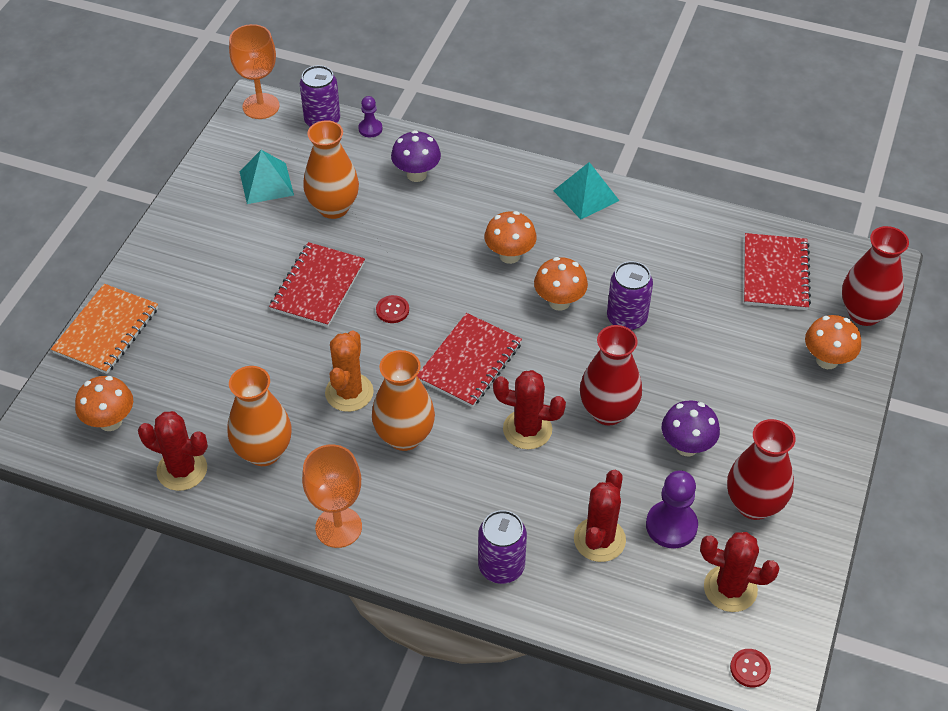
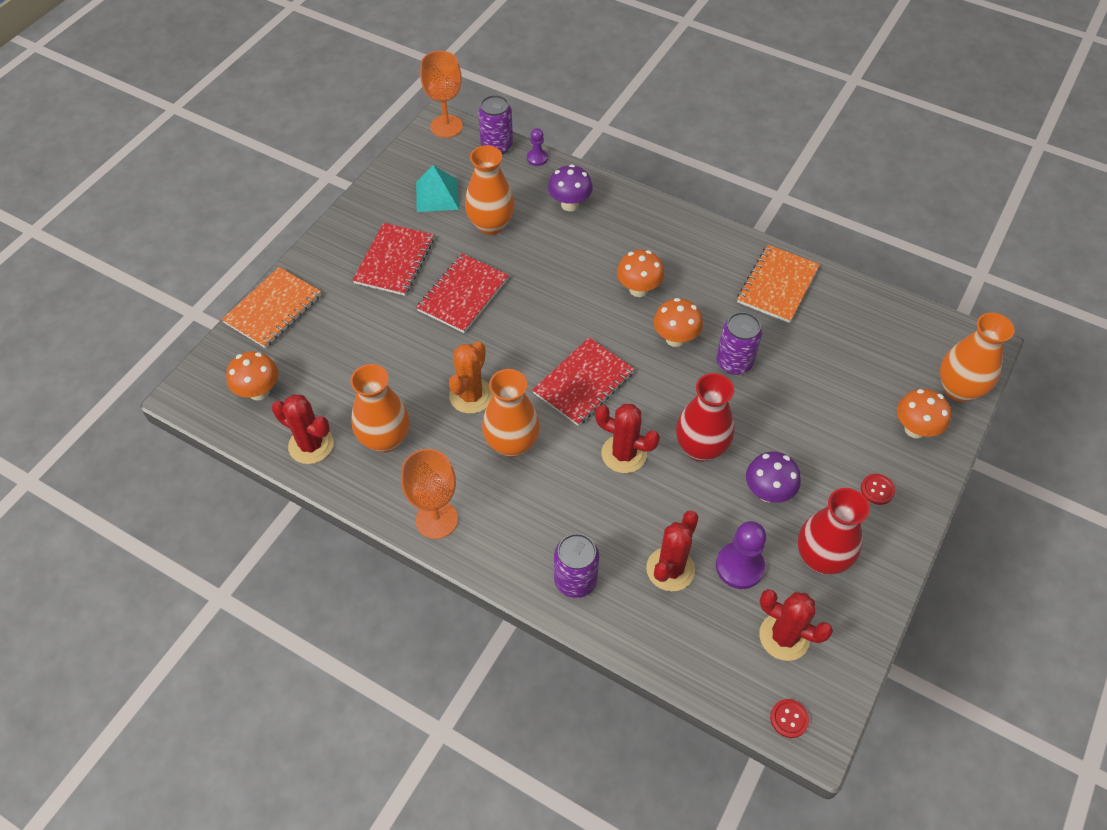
camera: 10 degrees right, 5 degrees up
red button [376,295,409,323] -> red button moved to [861,474,895,505]
turquoise pyramid [553,162,619,219] -> none
red notebook [744,233,811,310] -> red notebook moved to [353,223,434,296]
red vase [842,226,909,326] -> orange vase [940,313,1015,402]
none -> orange notebook [737,245,820,323]

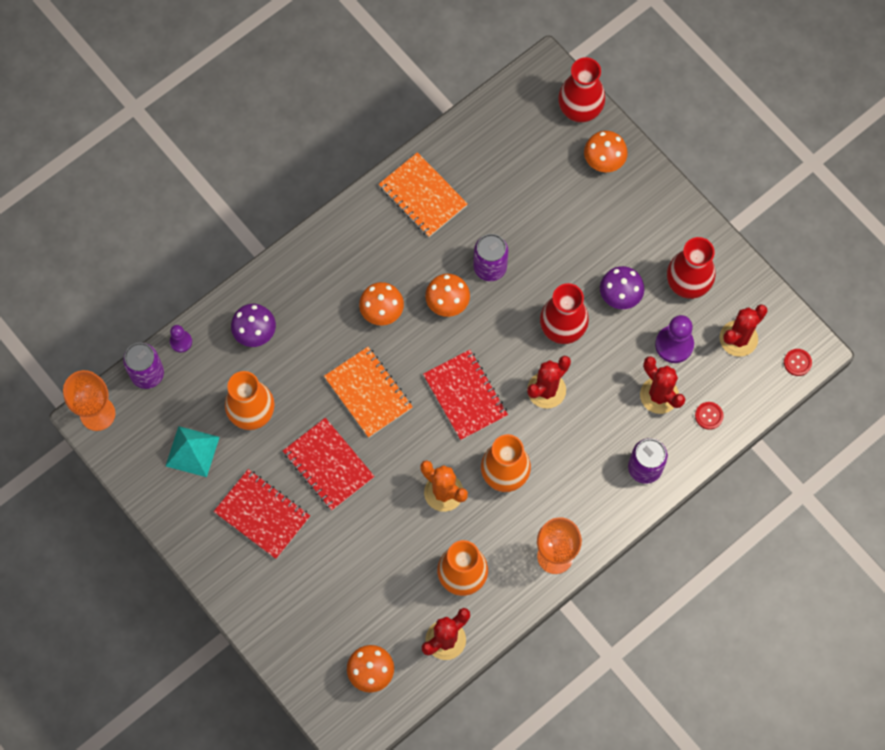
camera: 70 degrees left, 15 degrees up
orange notebook [222,267,321,348] -> orange notebook moved to [324,347,413,438]
red button [861,474,895,505] -> red button moved to [695,402,724,430]
orange vase [940,313,1015,402] -> red vase [558,57,605,123]

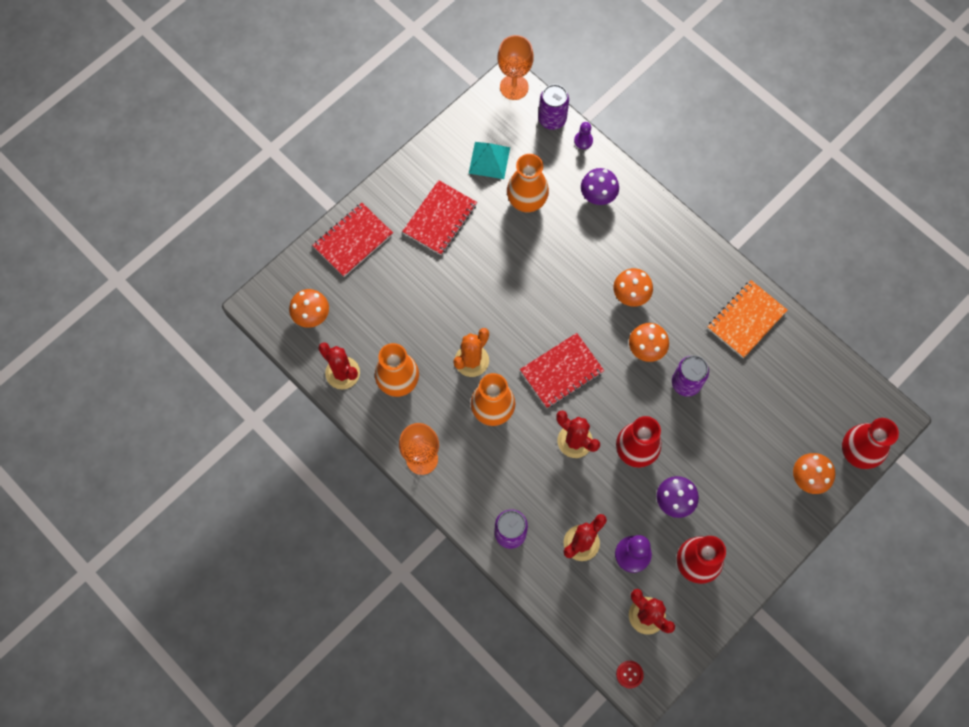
camera: 85 degrees right, 0 degrees up
red notebook [283,418,375,510] -> red notebook moved to [312,203,393,277]
orange notebook [324,347,413,438] -> none
red button [695,402,724,430] -> none

